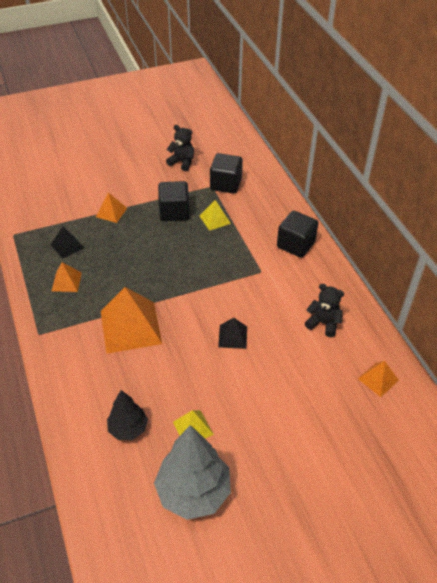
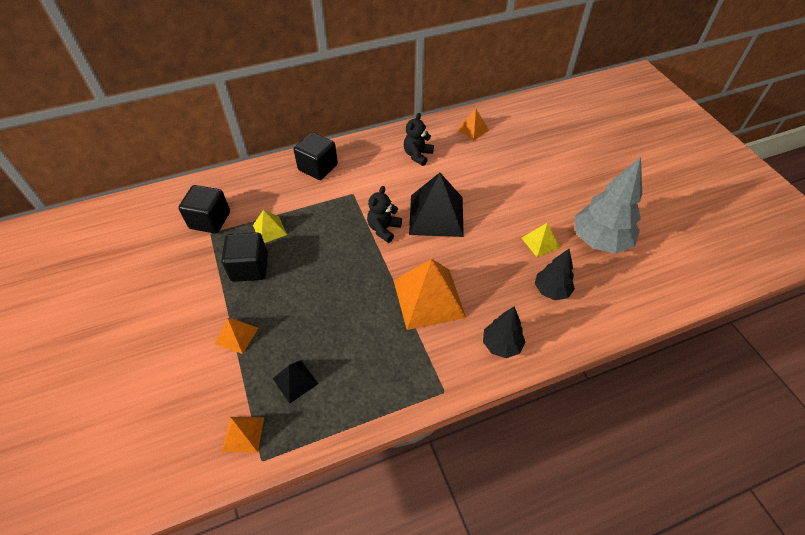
camera: 90 degrees left, 5 degrees up
orange pyramid [52,262,82,292] -> orange pyramid moved to [222,417,264,453]
black teddy bear [166,125,194,171] -> black teddy bear moved to [367,186,402,243]
black pyramid [218,318,247,349] -> black pyramid [409,173,464,237], size x1.99
none -> black tree [483,306,525,358]

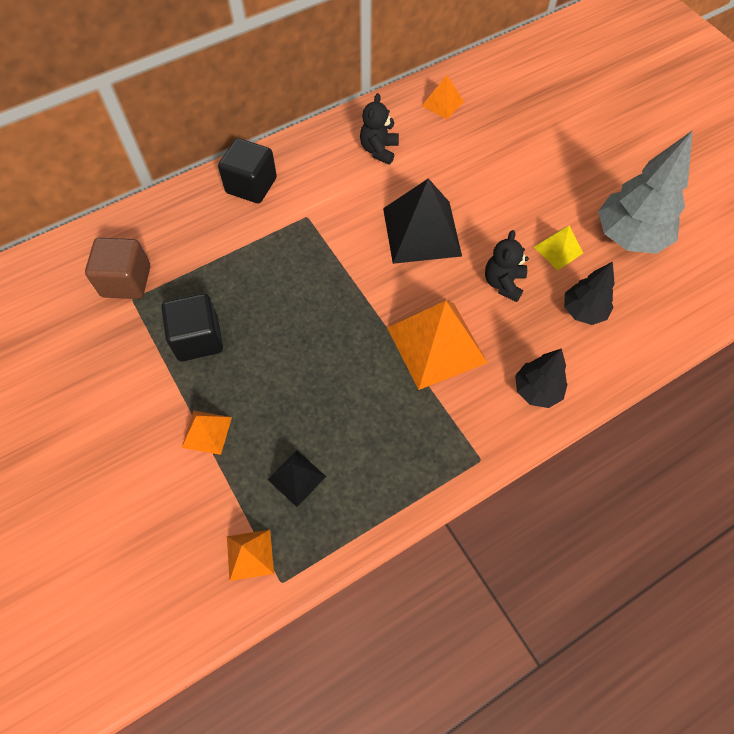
camera: 10 degrees left, 10 degrees up
black cube [178,185,230,234] -> brown cube [85,238,150,299]
yellow pyramid [253,210,287,243] -> none
black teddy bear [367,186,402,243] -> black teddy bear moved to [485,230,529,302]

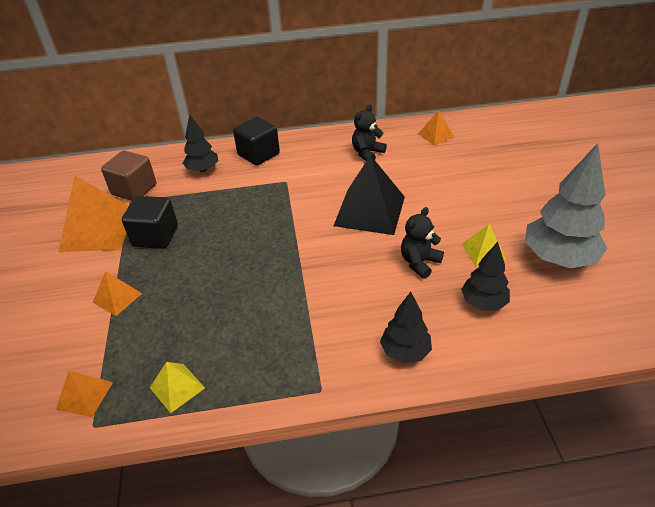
camera: 25 degrees right, 20 degrees down
black pyramid [267,450,326,507] -> none
orange pyramid [387,301,487,390] -> orange pyramid moved to [59,176,129,252]
none -> yellow pyramid [150,362,205,413]
none -> black tree [183,114,218,172]

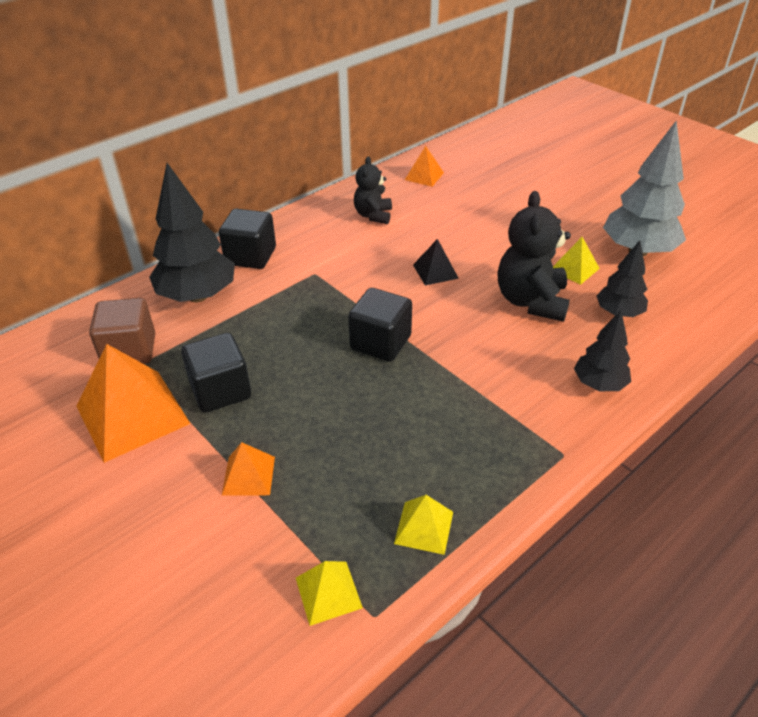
camera: 35 degrees left, 0 degrees up
orange pyramid [56,370,113,417] -> yellow pyramid [296,561,363,626]
black tree [183,114,218,172] -> black tree [149,163,235,302], size x1.73
black pyramid [333,155,405,235] -> black pyramid [413,239,459,286], size x0.50
black teddy bear [401,207,444,279] -> black teddy bear [498,191,571,322], size x1.65
none -> black cube [348,288,412,362]

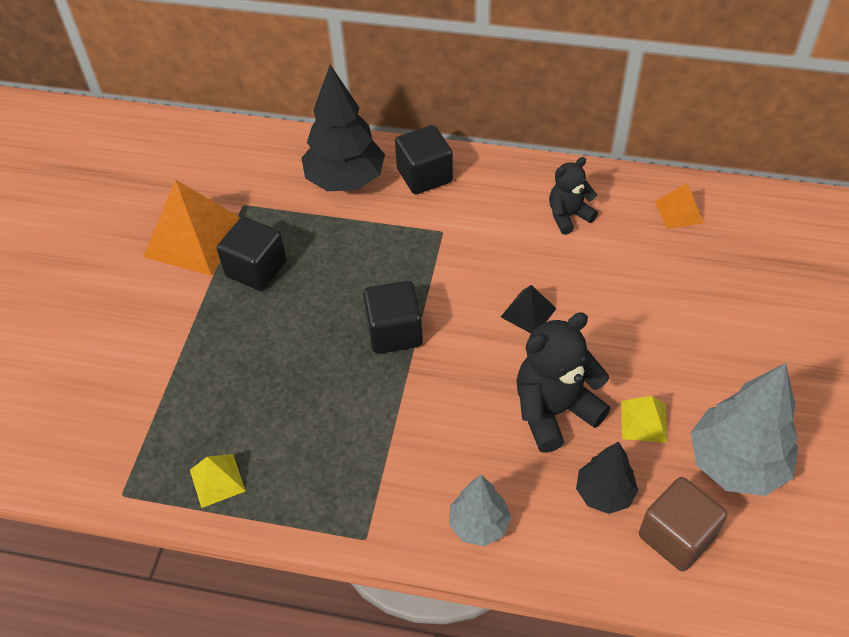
camera: 55 degrees right, 10 degrees up
brown cube [89,298,155,364] -> brown cube moved to [639,477,727,571]
orange pyramid [222,442,275,496] -> none
yellow pyramid [296,561,363,626] -> none
black tree [574,310,631,391] -> grey tree [449,475,511,546]

